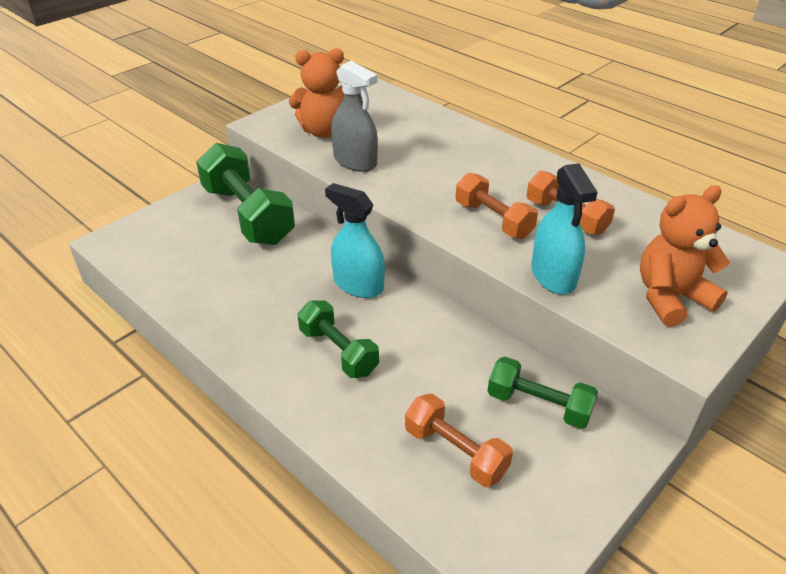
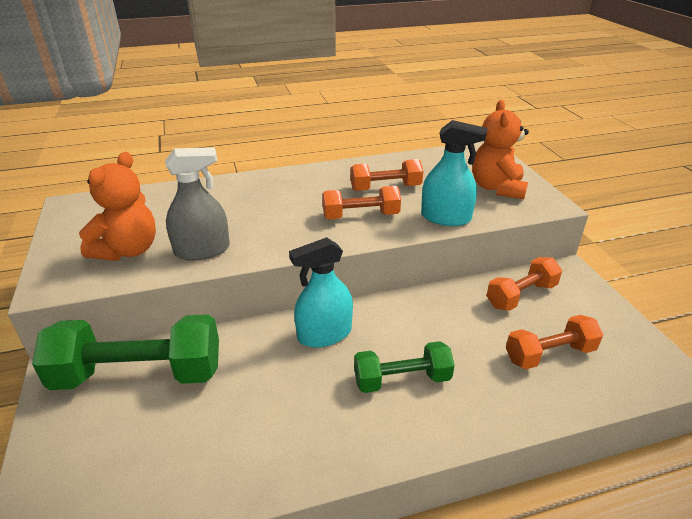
camera: 60 degrees left, 5 degrees down
green dumbbell [487,357,598,429] -> orange dumbbell [486,257,562,311]

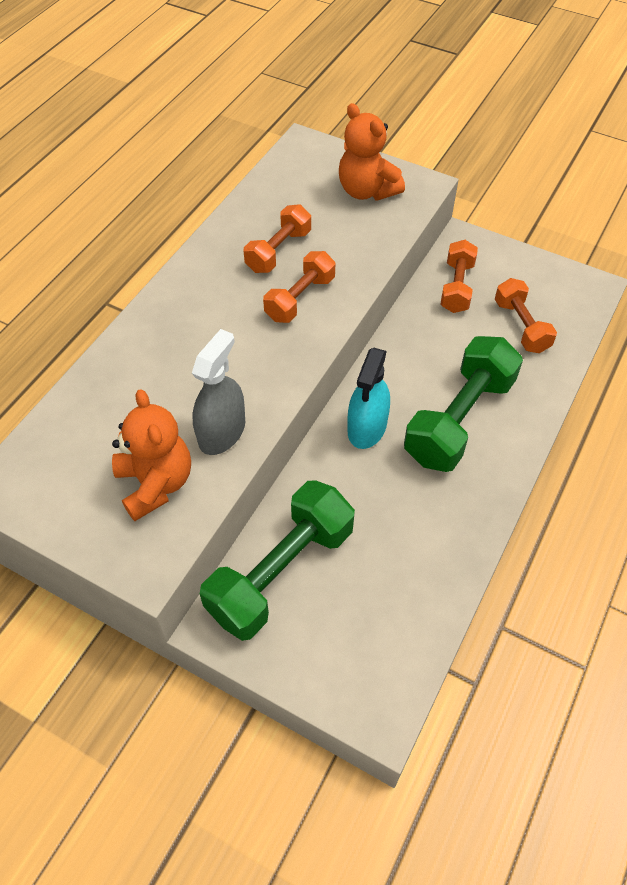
camera: 45 degrees left, 20 degrees up
green dumbbell [354,341,455,393] -> green dumbbell [404,336,523,472], size x1.71
turquoise spray bottle [421,120,487,226] -> none
orange dumbbell [506,315,603,369] -> orange dumbbell turned 45 degrees counterclockwise [495,278,557,353]

